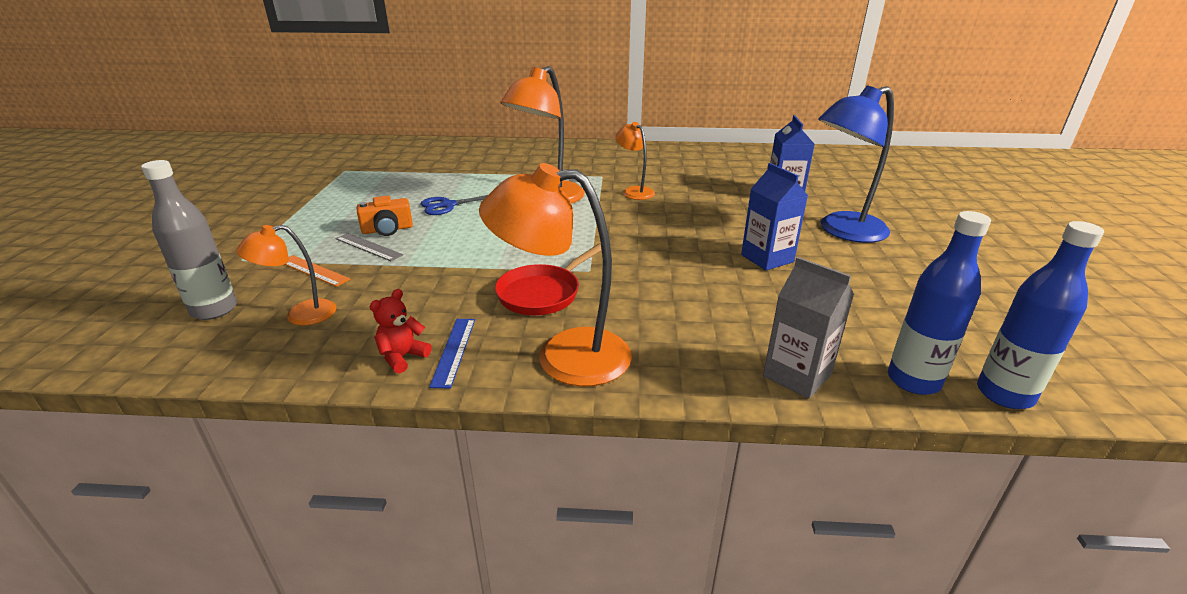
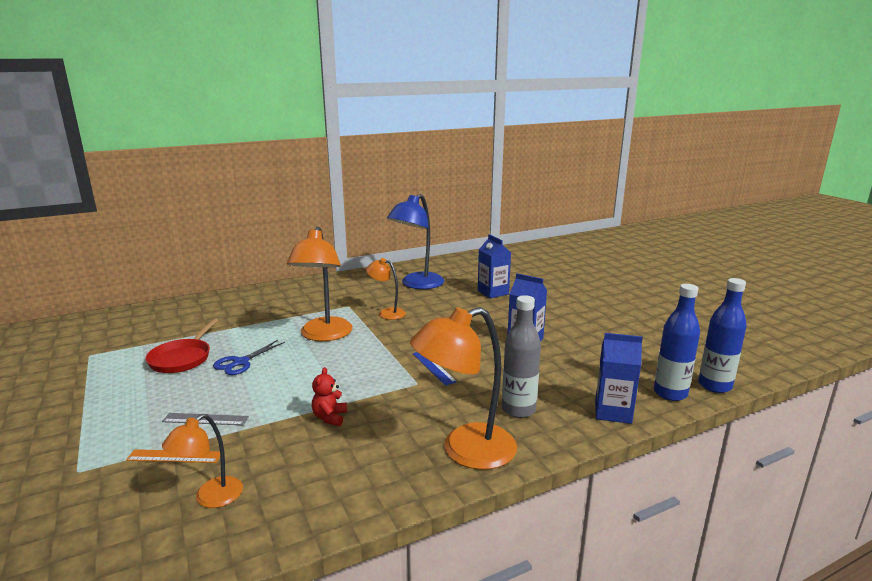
camera: 30 degrees left, 10 degrees down
grey bottle [141,160,237,320] -> grey bottle moved to [502,295,541,418]
orange camera [357,196,413,236] -> none
red teddy bear [370,289,432,373] -> red teddy bear moved to [312,367,347,426]
blue ruler [429,319,475,389] -> blue ruler moved to [413,352,457,386]
red pan [495,244,601,315] -> red pan moved to [145,318,218,373]
grey carton [763,257,854,399] -> blue carton [595,333,643,424]
blue lamp [819,86,894,243] -> blue lamp moved to [387,194,444,289]

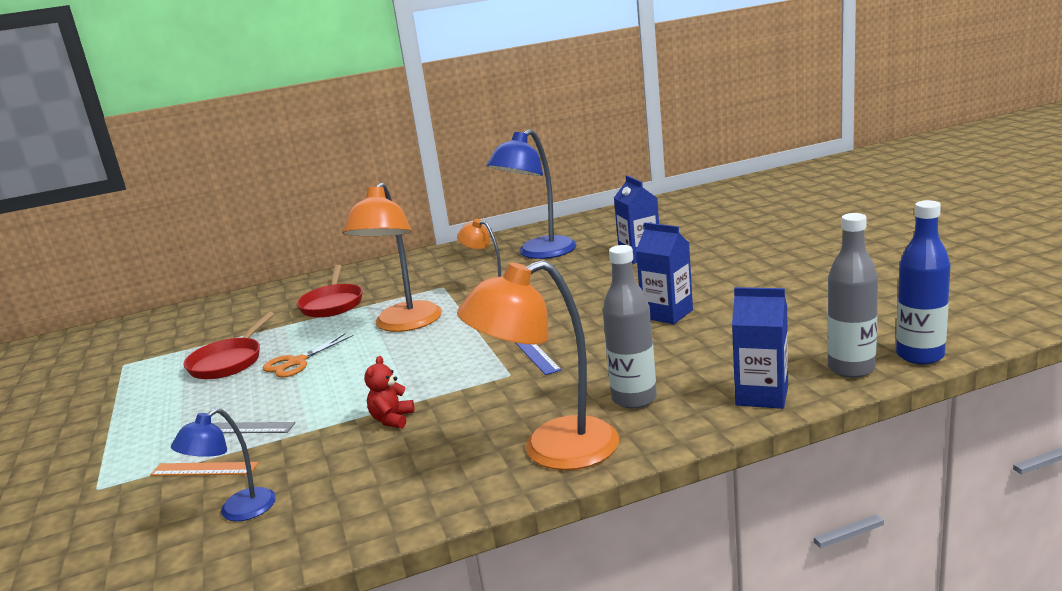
camera: 10 degrees right, 0 degrees up
orange lamp [162,414,243,508] -> blue lamp [171,408,276,521]
blue scissors [213,340,285,375] -> orange scissors [262,333,354,377]
blue bottle [654,284,700,401] -> grey bottle [827,213,878,378]
none -> red pan [297,265,362,318]

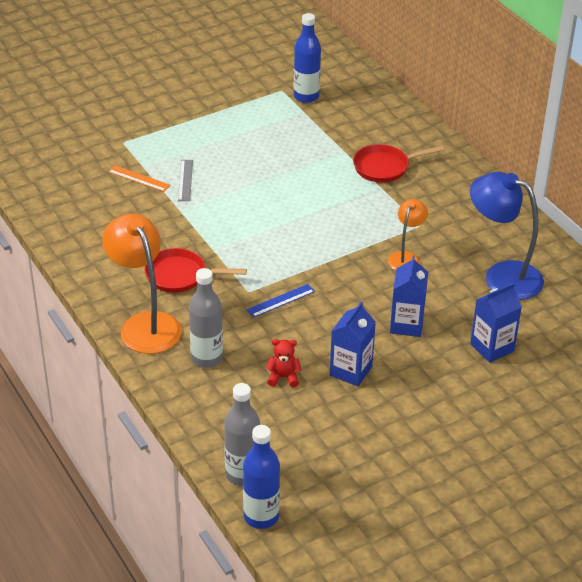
camera: 75 degrees right, 20 degrees up
orange ruler [150,462,259,476] -> orange ruler turned 60 degrees counterclockwise [108,165,170,192]
blue lamp [171,408,276,521] -> none
red pan [184,312,274,379] -> red pan moved to [144,248,247,293]
orange scissors [262,333,354,377] -> none
orange lamp [342,183,442,332] -> none
red teddy bear [364,356,415,428] -> red teddy bear moved to [266,339,301,388]
blue carton [732,287,788,409] -> blue carton moved to [390,255,428,337]
none -> blue bottle [294,13,321,103]

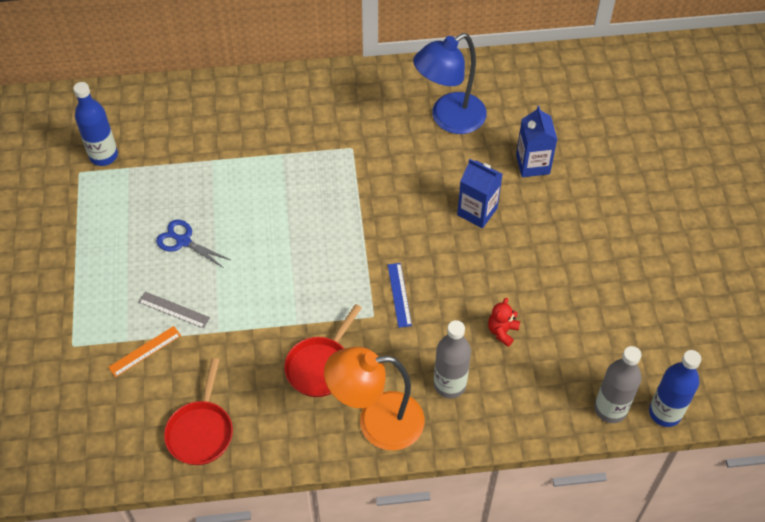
camera: 65 degrees left, 15 degrees up
blue carton [330,302,376,386] -> none
red pan [353,144,444,183] -> red pan moved to [164,358,233,465]
orange lamp [388,199,428,270] -> none
none -> blue scissors [156,219,231,268]

